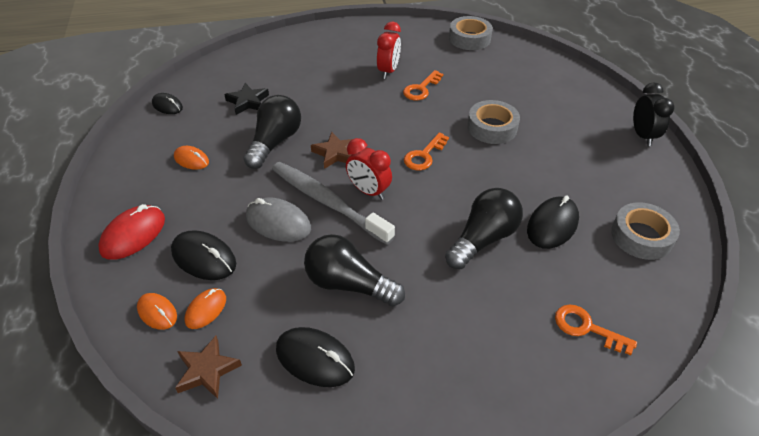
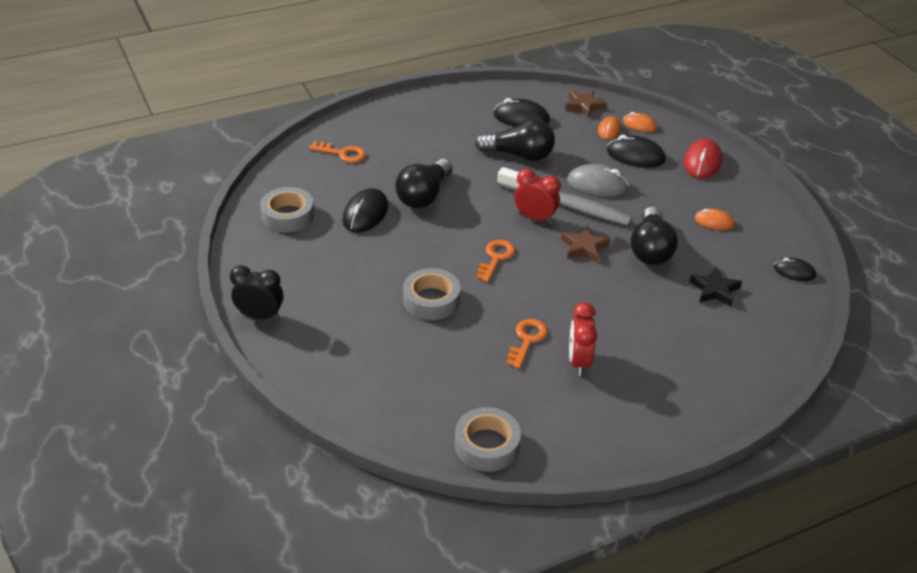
camera: 165 degrees right, 5 degrees down
black clock [633,82,674,146] -> black clock turned 120 degrees clockwise [230,265,283,320]

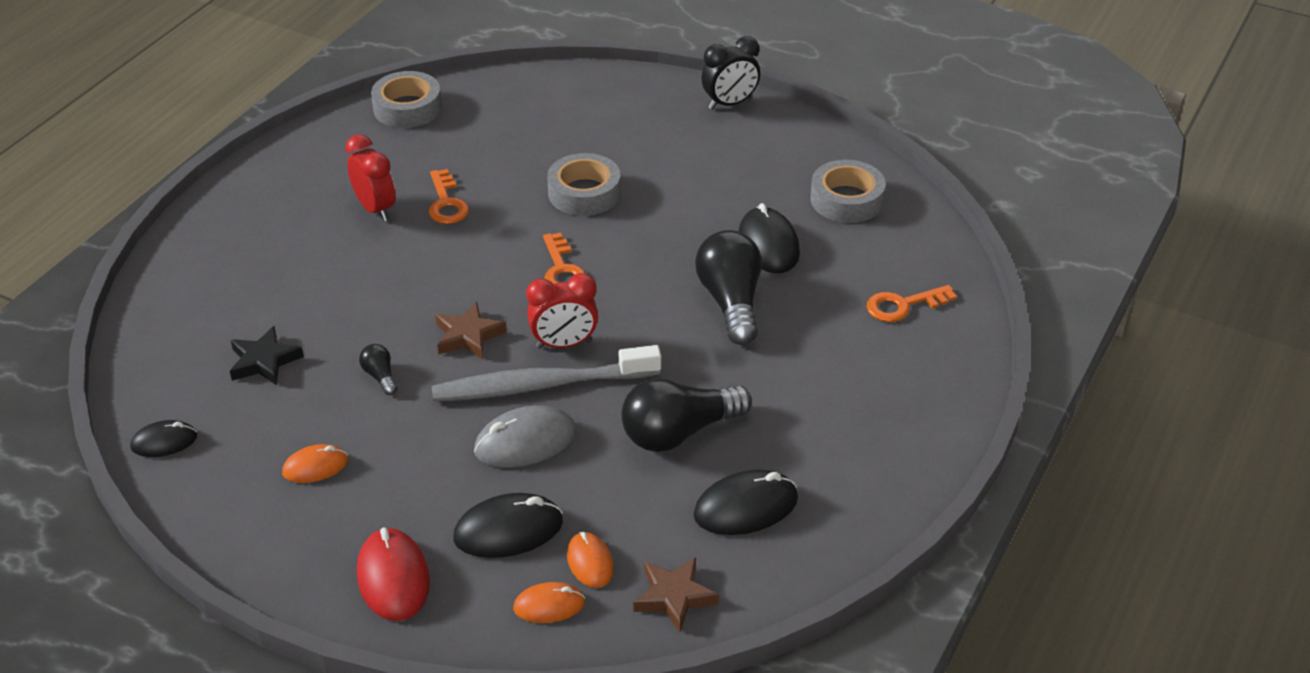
camera: 145 degrees right, 0 degrees up
black light bulb [631,207,678,265] -> black light bulb [359,344,397,395], size x0.45

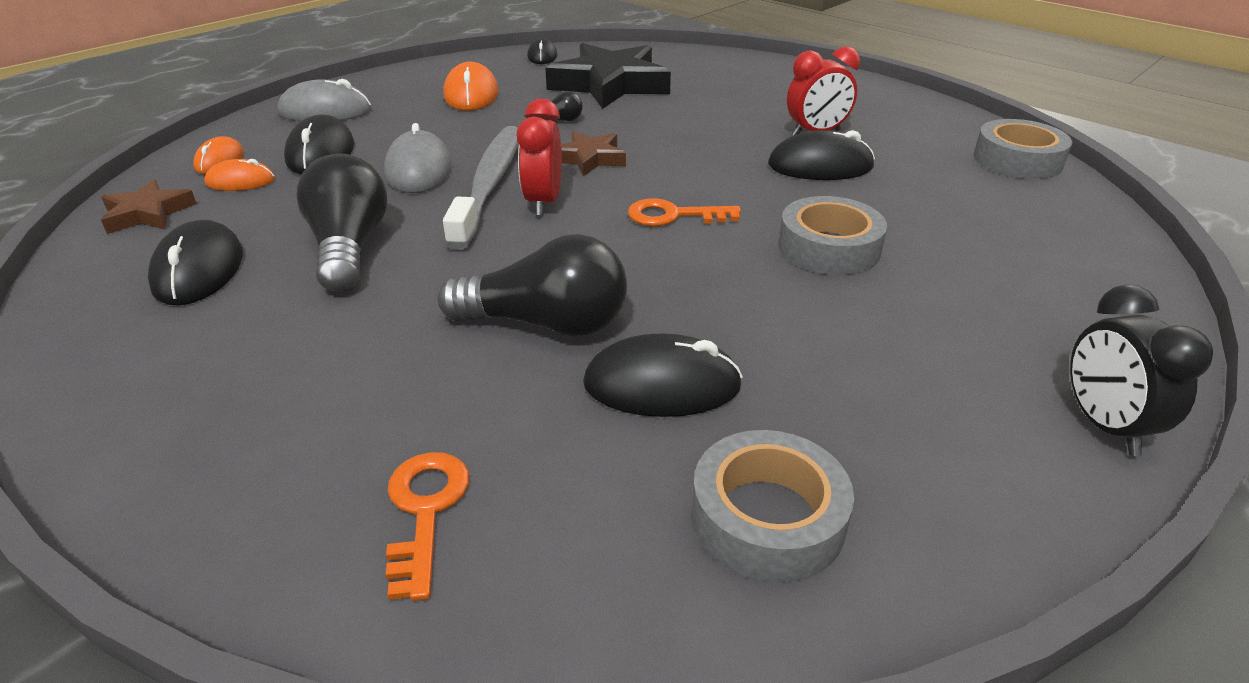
camera: 105 degrees right, 5 degrees down
black star [230,326,304,385] -> black star [545,43,671,109], size x1.93
orange mouse [282,444,348,483] -> orange mouse [444,62,499,111], size x1.62
red mouse [357,527,430,621] -> grey mouse [277,79,371,121]
orange key [429,169,469,224] -> black mouse [768,130,875,180]

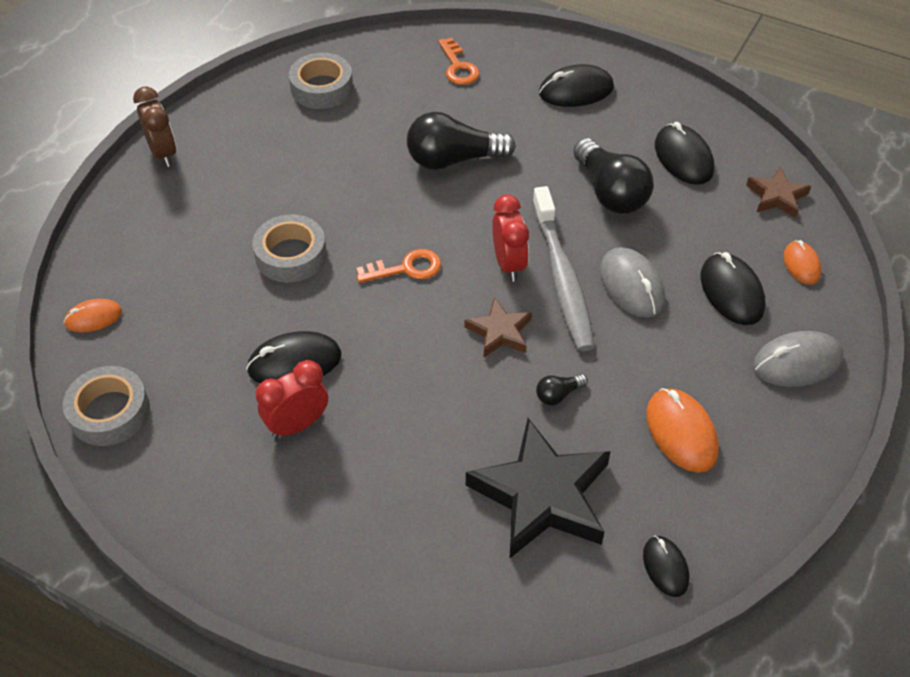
camera: 165 degrees right, 15 degrees up
orange mouse [204,159,275,191] -> orange mouse moved to [64,299,122,332]
black mouse [583,333,743,417] -> black mouse moved to [539,64,614,107]
black clock [1070,284,1213,456] -> brown clock [133,86,176,167]

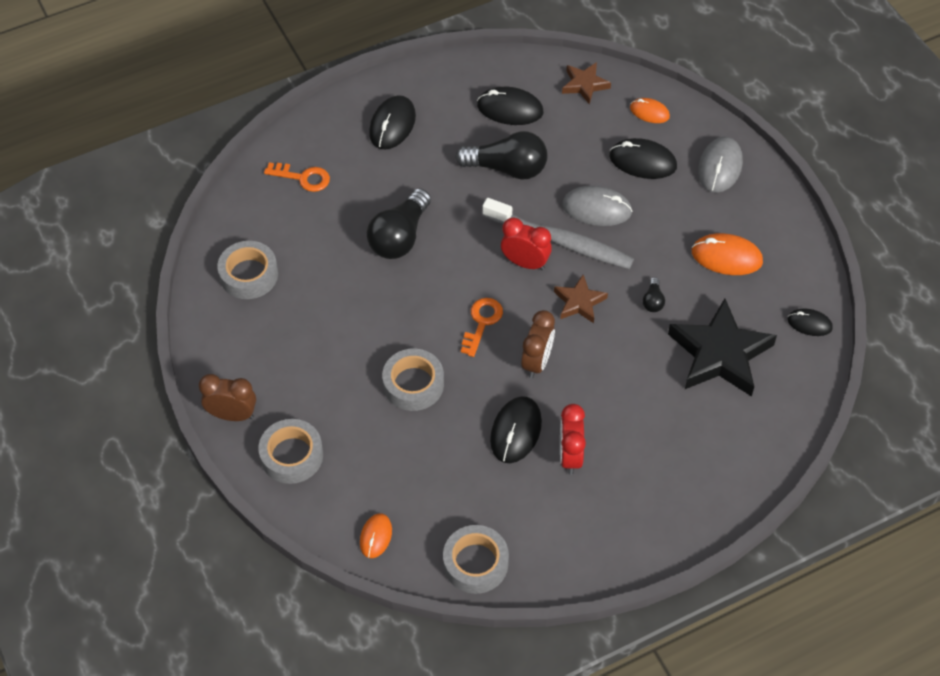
camera: 55 degrees left, 5 degrees up
none -> grey tape [258,419,323,484]
none -> brown clock [521,310,555,378]

